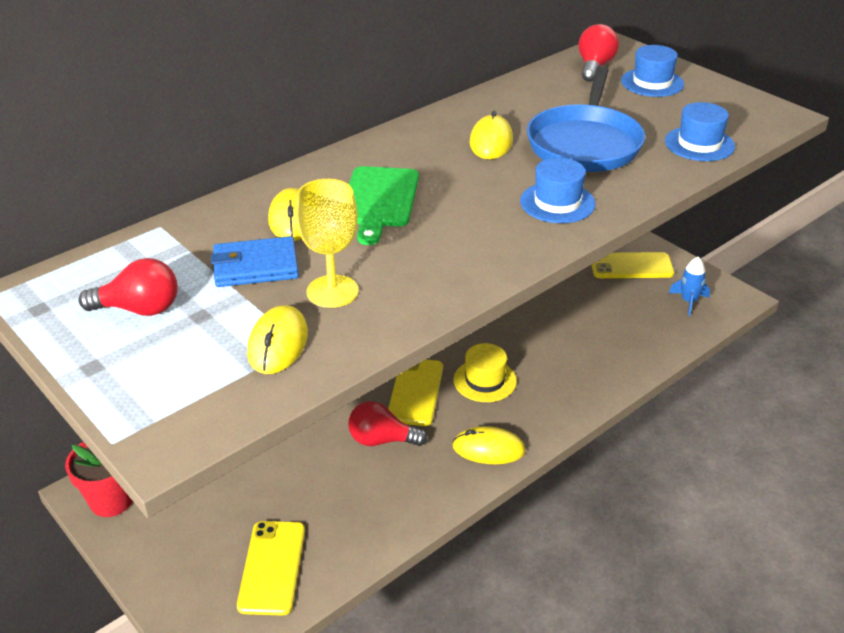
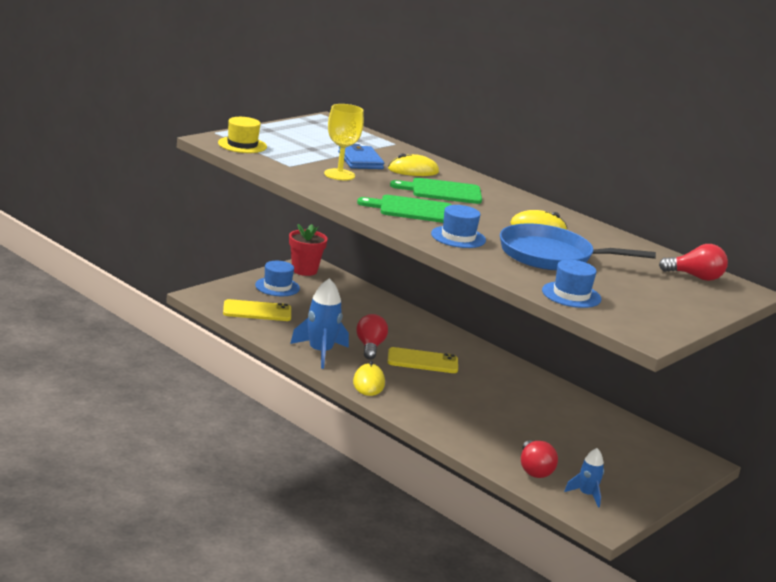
camera: 80 degrees right, 15 degrees down
red light bulb [79,258,178,316] -> red light bulb moved to [521,441,558,478]
yellow mouse [247,305,308,374] -> none
yellow hat [454,343,517,402] -> yellow hat moved to [218,117,267,153]
yellow phone [592,252,674,278] -> none
blue hat [621,45,684,97] -> blue hat moved to [255,261,300,296]
none -> blue rocket [290,278,349,369]
none -> green cutting board [357,195,452,223]

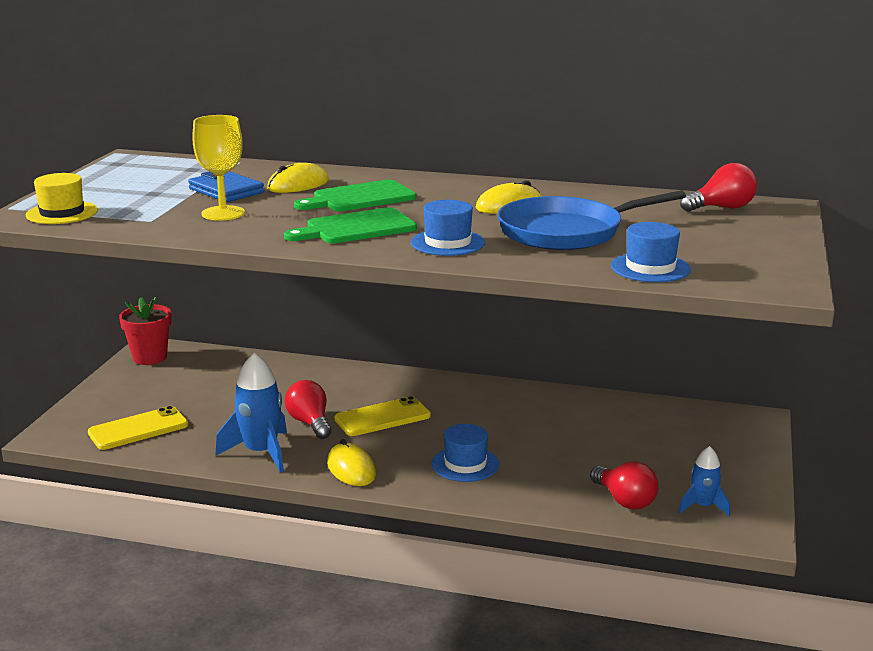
camera: 25 degrees left, 0 degrees up
blue hat [255,261,300,296] -> blue hat moved to [432,424,499,482]

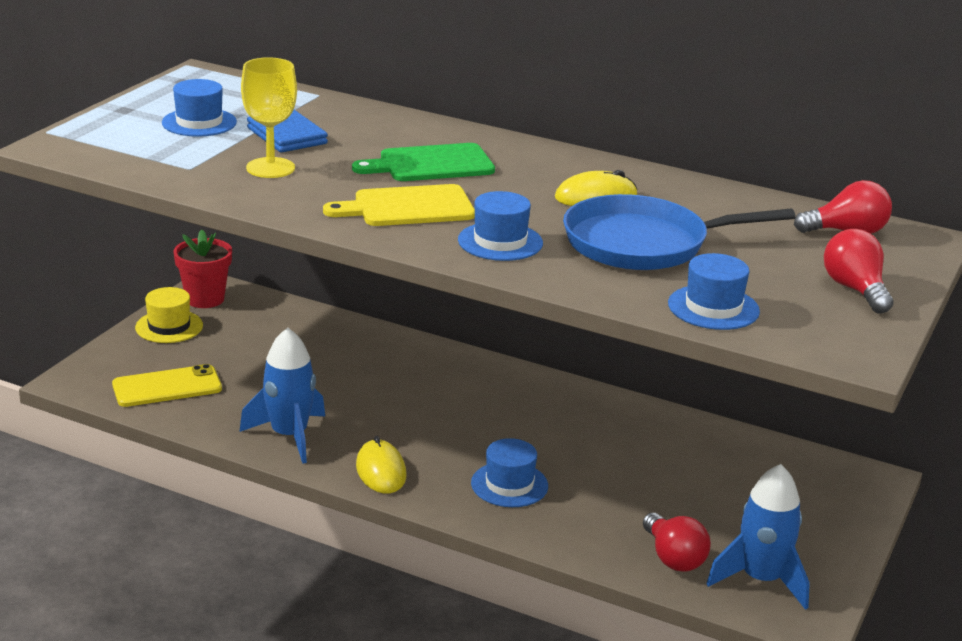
camera: 10 degrees right, 5 degrees up
yellow hat [26,173,98,224] -> yellow hat moved to [135,287,203,343]
yellow mouse [267,163,329,193] -> none
green cutting board [284,207,417,243] -> yellow cutting board [323,184,475,226]
red light bulb [285,380,332,439] -> red light bulb moved to [824,229,894,314]
yellow phone [334,396,431,436] -> none
blue rocket [679,446,730,516] -> blue rocket [707,464,810,610], size x1.73
none -> blue hat [162,79,237,137]

